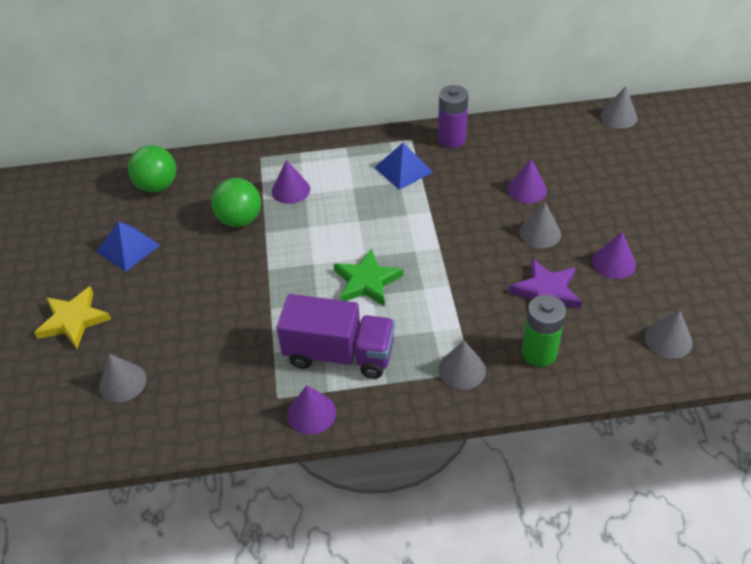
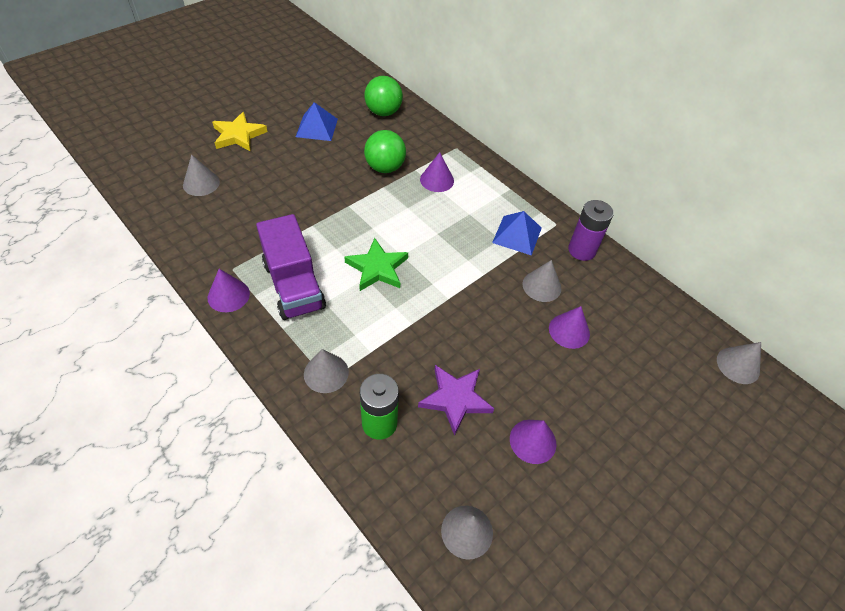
camera: 50 degrees right, 5 degrees up
grey cone [520,202,561,248] -> grey cone moved to [522,260,561,302]

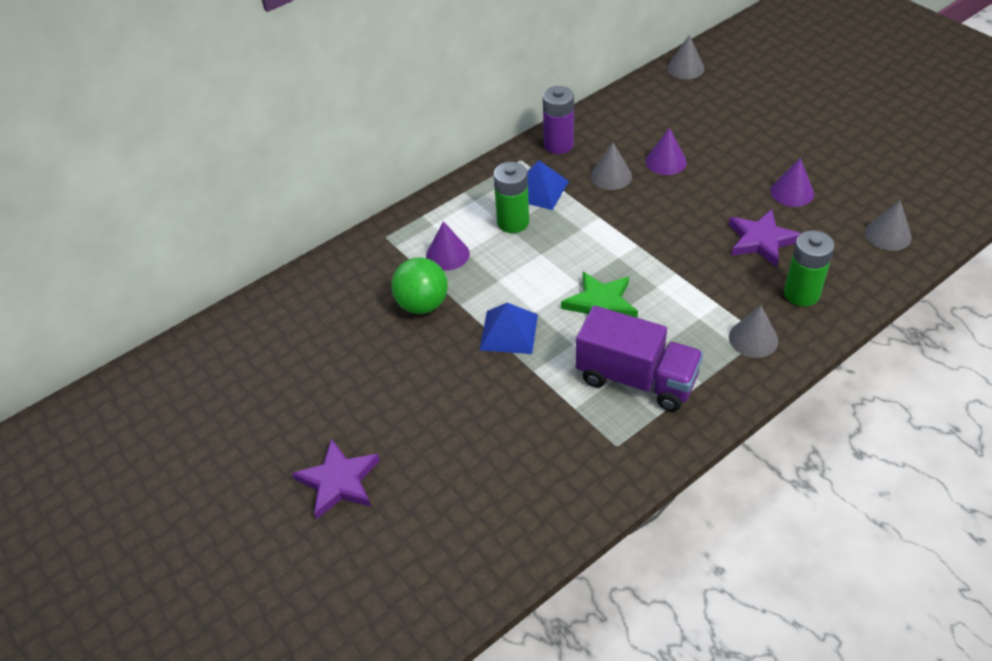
camera: 80 degrees left, 5 degrees down
grey cone [183,154,220,196] -> none
purple cone [208,269,250,312] -> none
yellow star [212,112,267,151] -> purple star [292,438,380,519]
purple truck [256,214,326,320] -> purple truck turned 45 degrees clockwise [576,306,703,411]
blue pyramid [296,102,338,141] -> blue pyramid moved to [480,303,538,354]
green ball [365,76,403,116] -> none
none -> green battery [494,162,529,233]

